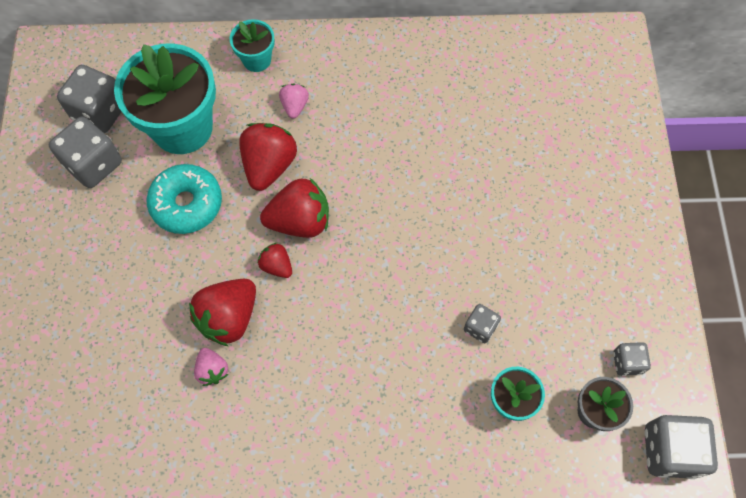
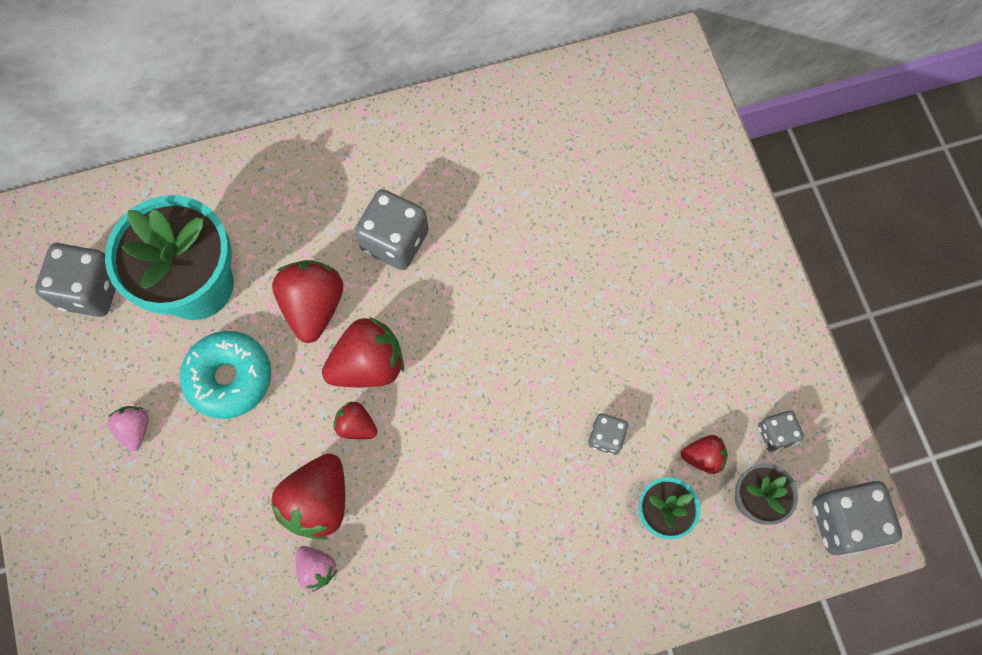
camera: 15 degrees left, 5 degrees up
grey dice [49,116,122,188] -> grey dice moved to [355,189,429,270]
turquoise flower pot [230,19,275,72] -> none
pink strawberry [279,83,309,119] -> pink strawberry moved to [107,406,148,451]
none -> red strawberry [681,435,728,474]

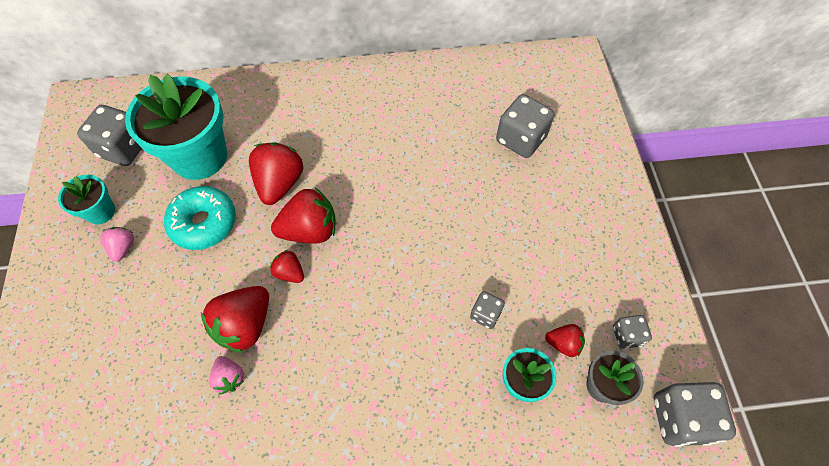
camera: 10 degrees right, 10 degrees down
grey dice [355,189,429,270] -> grey dice moved to [496,94,555,158]
none -> turquoise flower pot [58,175,115,225]

